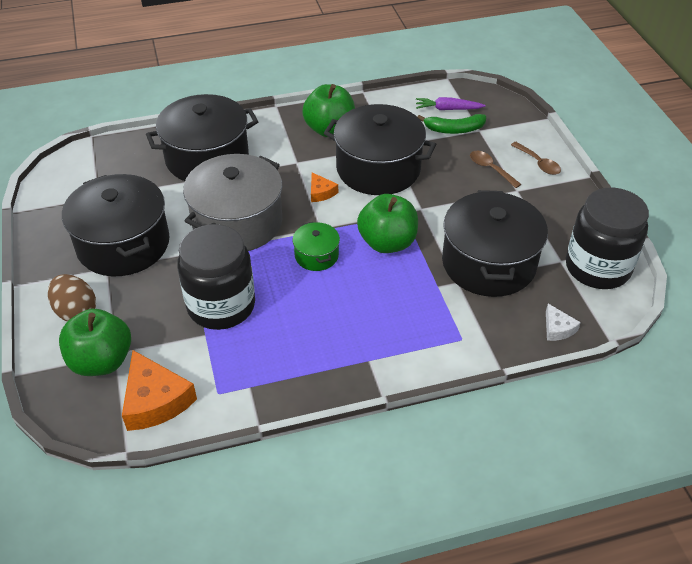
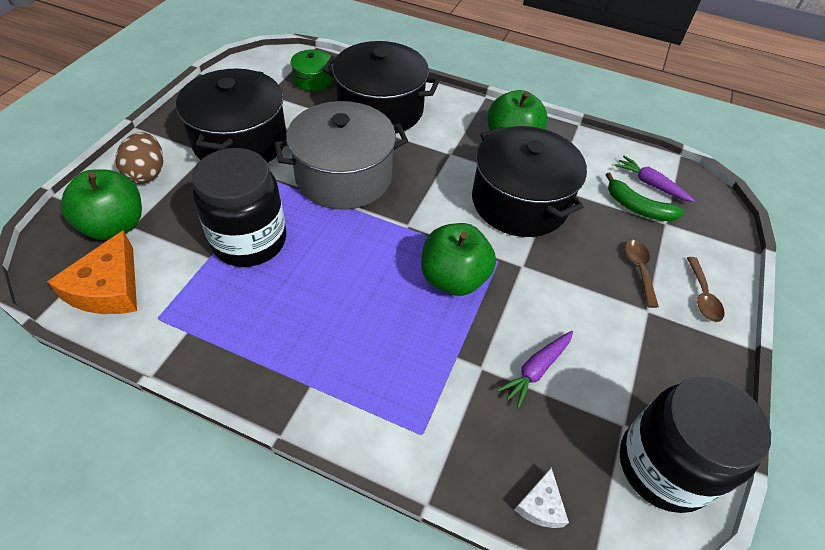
camera: 35 degrees right, 5 degrees up
green pot [293,222,340,271] -> green pot moved to [291,49,333,91]
orange cheese [311,173,338,202] -> none
black pot [442,190,548,297] -> purple carrot [497,331,573,408]

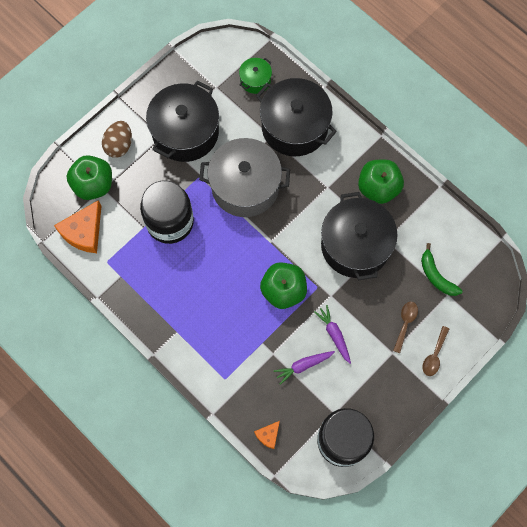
camera: 25 degrees right, 20 degrees up
white cheese [515,467,569,528] -> orange cheese [254,421,280,449]
purple carrot [615,156,695,202] -> purple carrot moved to [314,305,351,364]

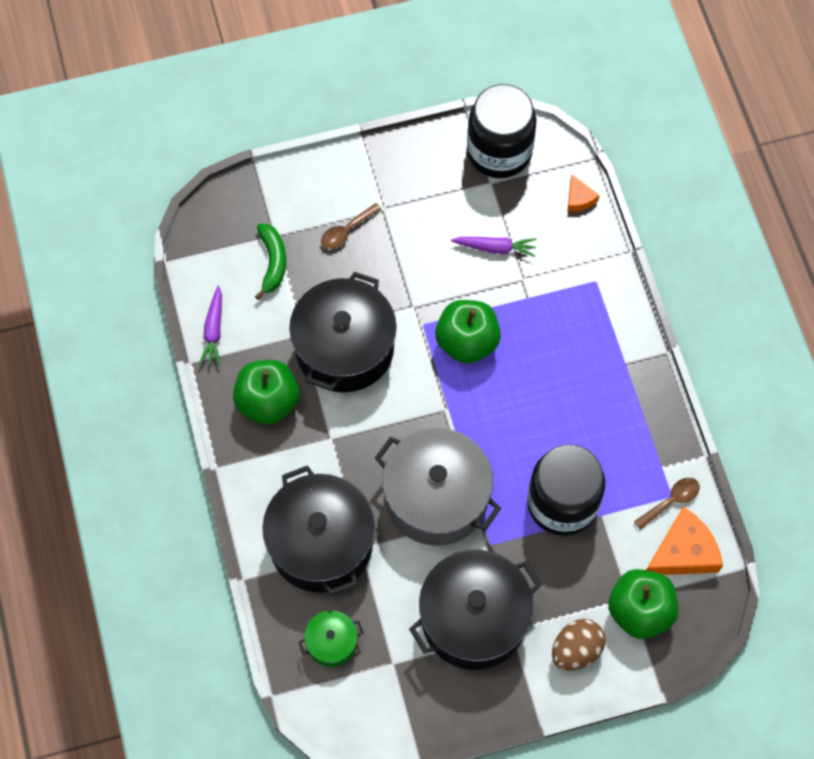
camera: 150 degrees left, 5 degrees down
orange cheese [254,421,280,449] -> orange cheese turned 90 degrees clockwise [567,175,599,212]
purple carrot [314,305,351,364] -> purple carrot moved to [199,286,222,366]
brown spoon [423,326,449,376] -> brown spoon moved to [634,478,700,530]

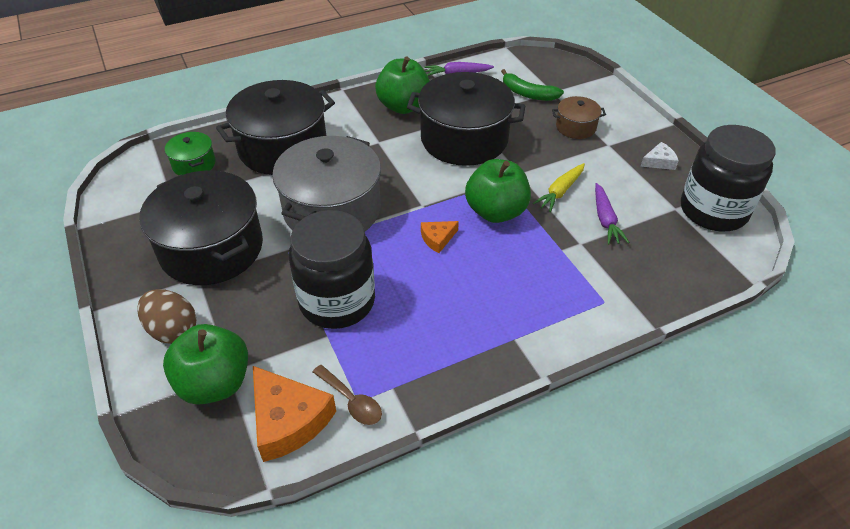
camera: 80 degrees right, 20 degrees down
green banana [255,224,286,300] -> green banana turned 45 degrees clockwise [501,69,564,101]
brown spoon [321,203,382,249] -> brown pot [552,96,606,139]
orange cheese [567,175,599,212] -> orange cheese moved to [421,221,459,253]
none -> yellow carrot [533,163,585,212]
none -> white cheese [640,142,679,170]

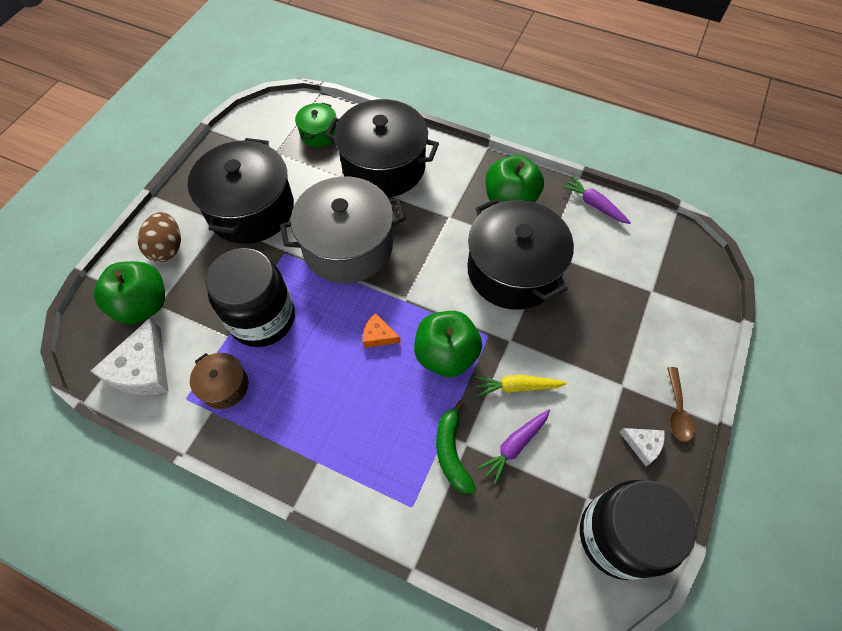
camera: 50 degrees right, 15 degrees up
orange cheese [253,366,336,462] -> white cheese [90,317,169,395]
brown spoon [313,365,382,425] -> brown spoon moved to [667,367,695,442]
green banana [501,69,564,101] -> green banana moved to [436,400,477,494]
brown pot [552,96,606,139] -> brown pot moved to [190,353,249,409]

